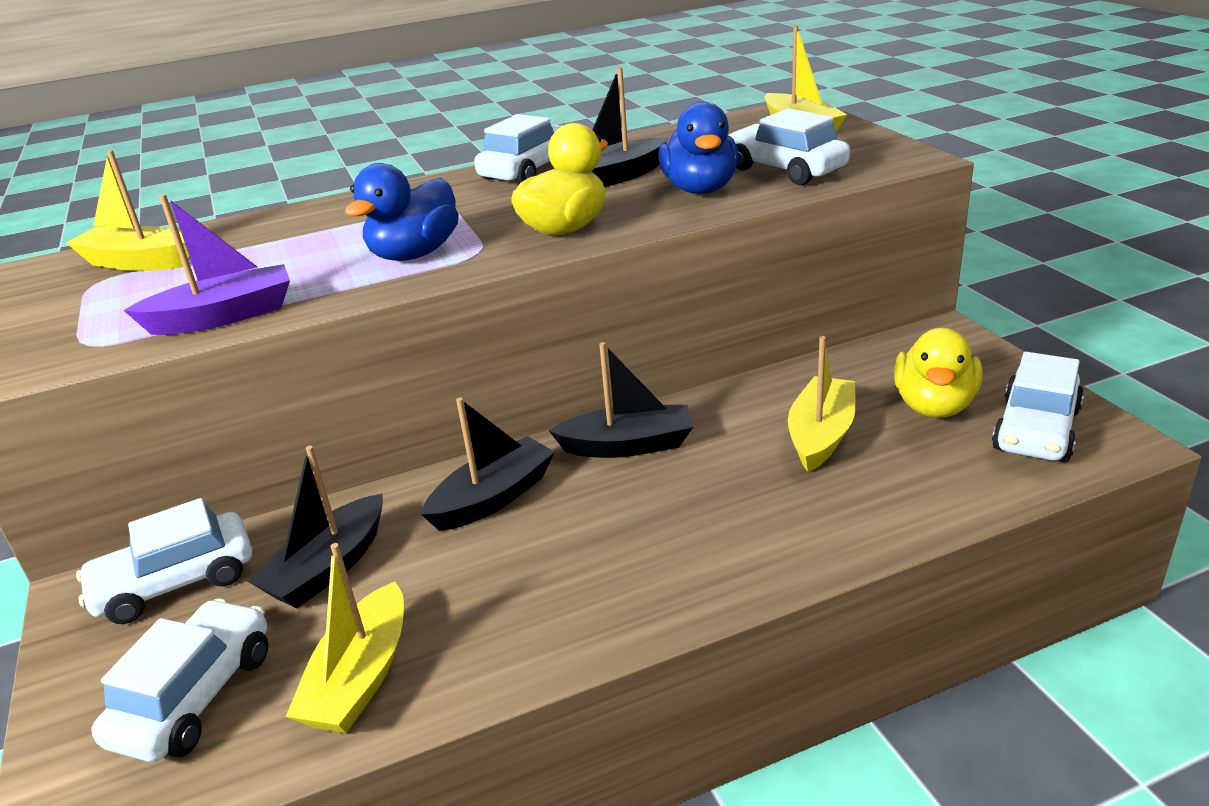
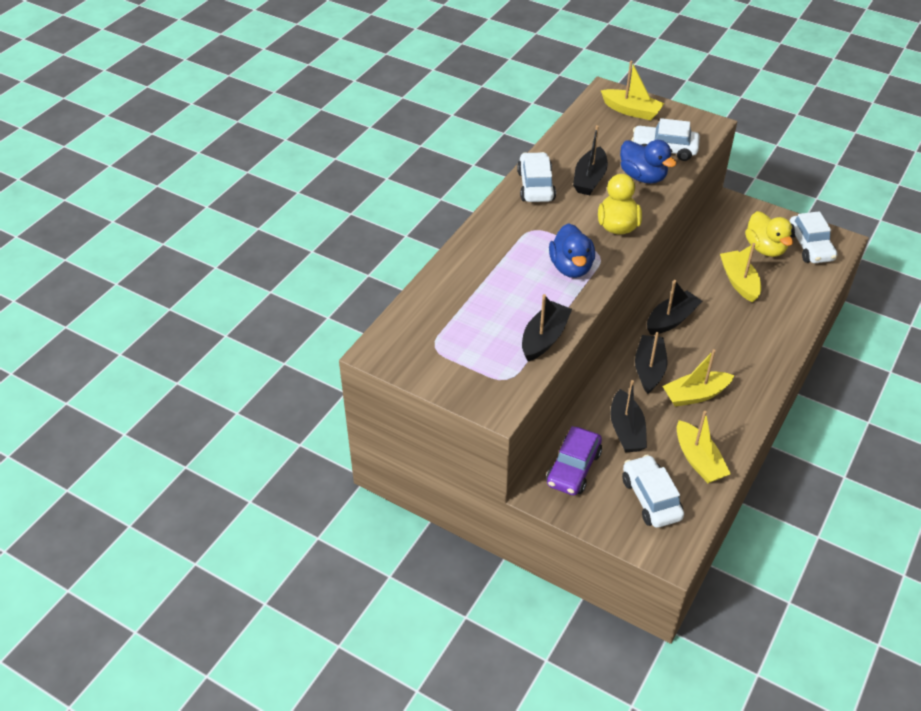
camera: 40 degrees left, 15 degrees up
yellow boat [66,150,189,271] -> yellow boat moved to [663,349,735,407]
white car [76,498,252,624] -> purple car [546,426,602,495]
purple boat [123,194,290,335] -> black boat [522,294,572,361]

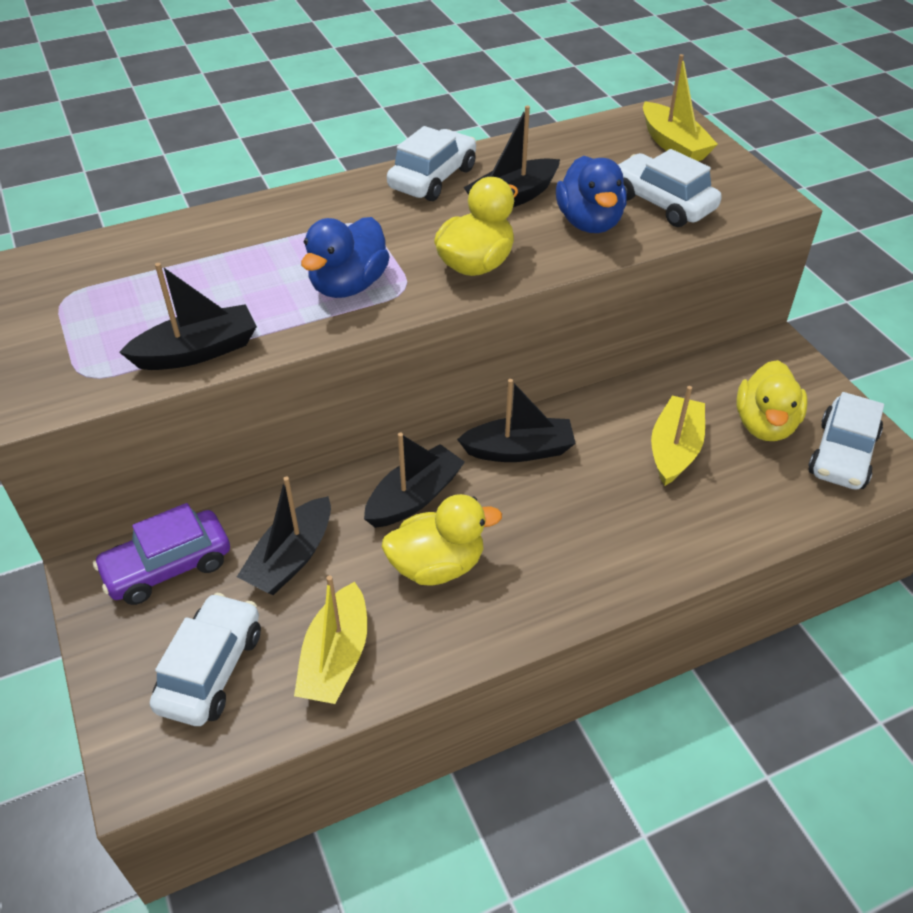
camera: 35 degrees right, 0 degrees up
yellow boat [663,349,735,407] -> yellow duck [382,494,502,585]

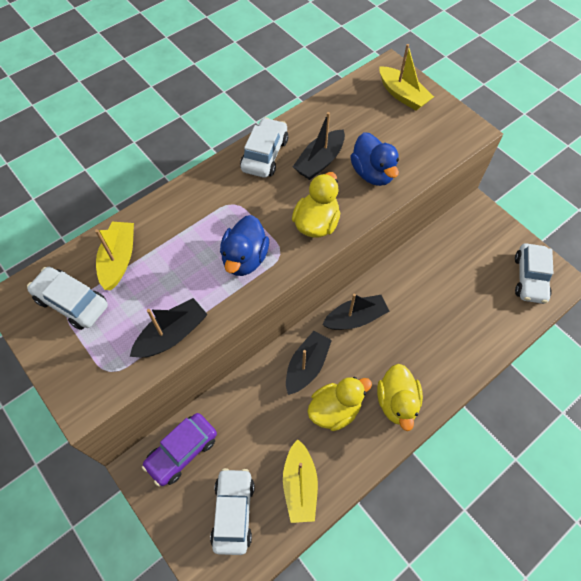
camera: 15 degrees left, 15 degrees up
black boat [237,476,331,595] -> none
white car [617,149,721,227] -> white car moved to [27,267,108,330]
yellow boat [651,386,705,486] -> yellow boat moved to [95,222,134,290]
yellow duck [736,360,808,441] -> yellow duck moved to [377,364,423,431]

